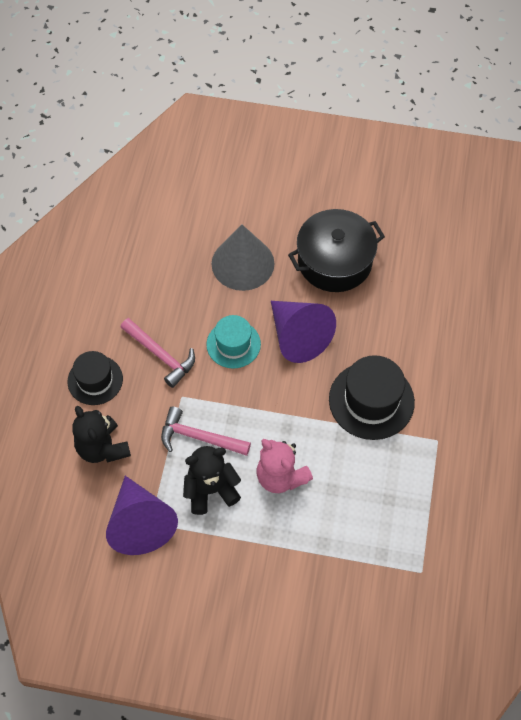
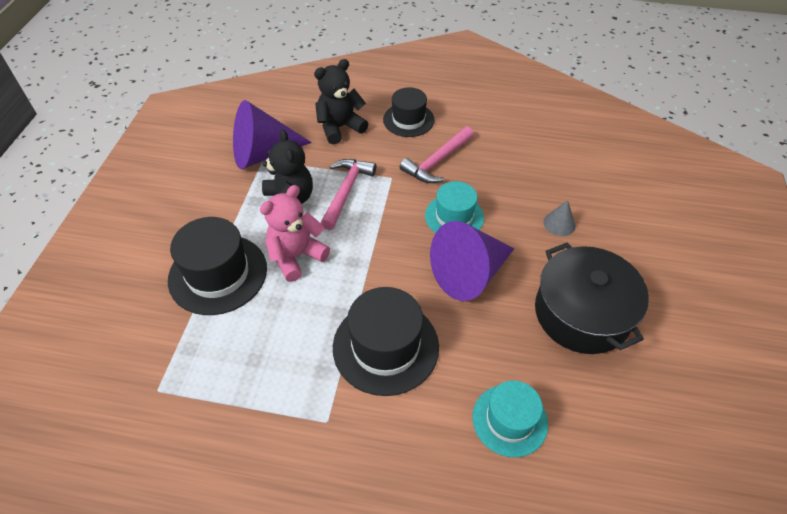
camera: 90 degrees right, 10 degrees down
grey cone [212,225,275,291] -> grey cone [543,200,576,236], size x0.45
none -> black hat [168,217,267,315]
none -> turquoise hat [472,380,548,458]

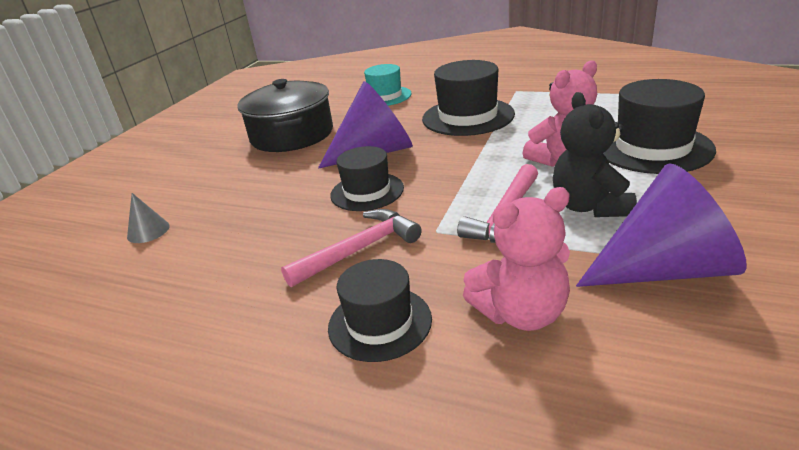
camera: 165 degrees left, 20 degrees down
black teddy bear [314,59,368,144] -> pink teddy bear [463,187,570,331]
turquoise hat [425,181,484,233] -> black hat [330,146,404,211]
grey cone [543,200,576,236] -> grey cone moved to [127,193,170,243]

